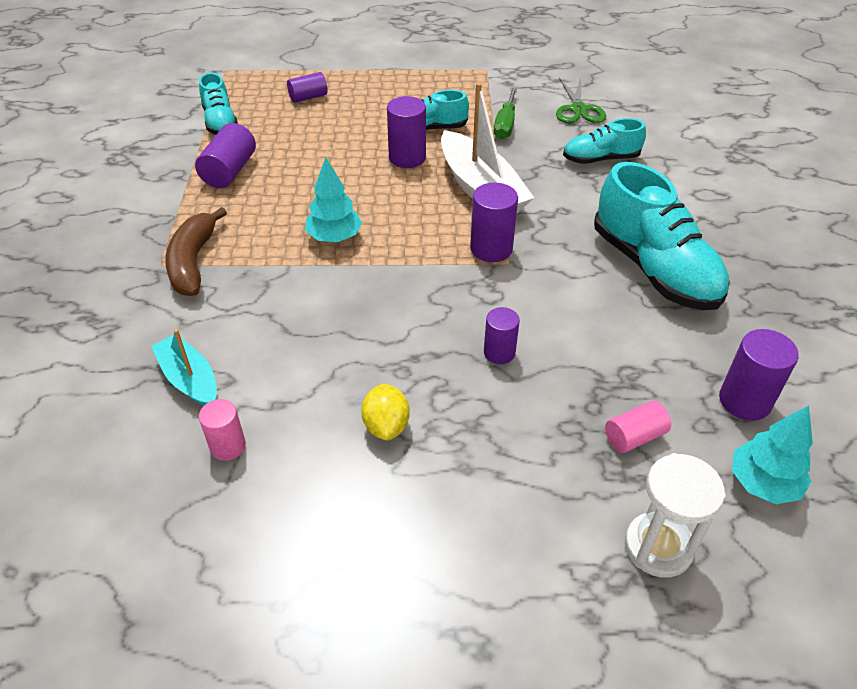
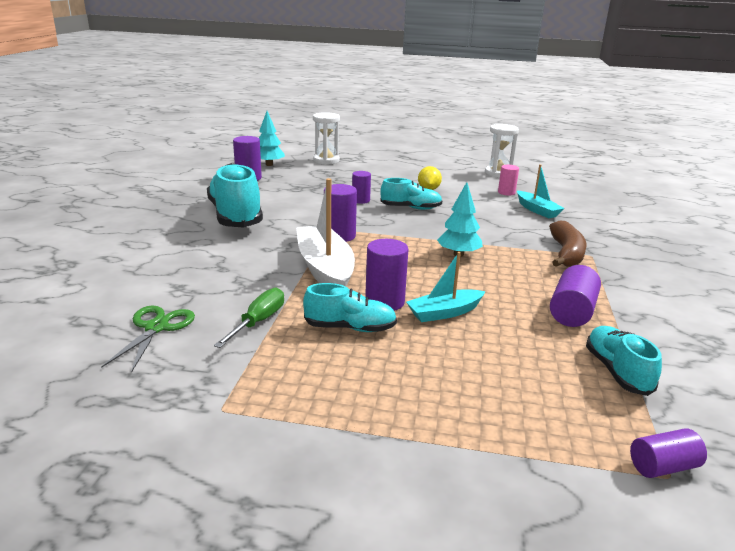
camera: 170 degrees left, 20 degrees down
purple cylinder [287,72,328,103] -> purple cylinder moved to [630,428,707,478]
turquoise shoe [563,118,646,164] -> turquoise shoe moved to [380,178,442,210]
pink cylinder [605,401,671,453] -> none
none -> turquoise boat [406,252,486,322]
none -> white hourglass [485,124,519,178]

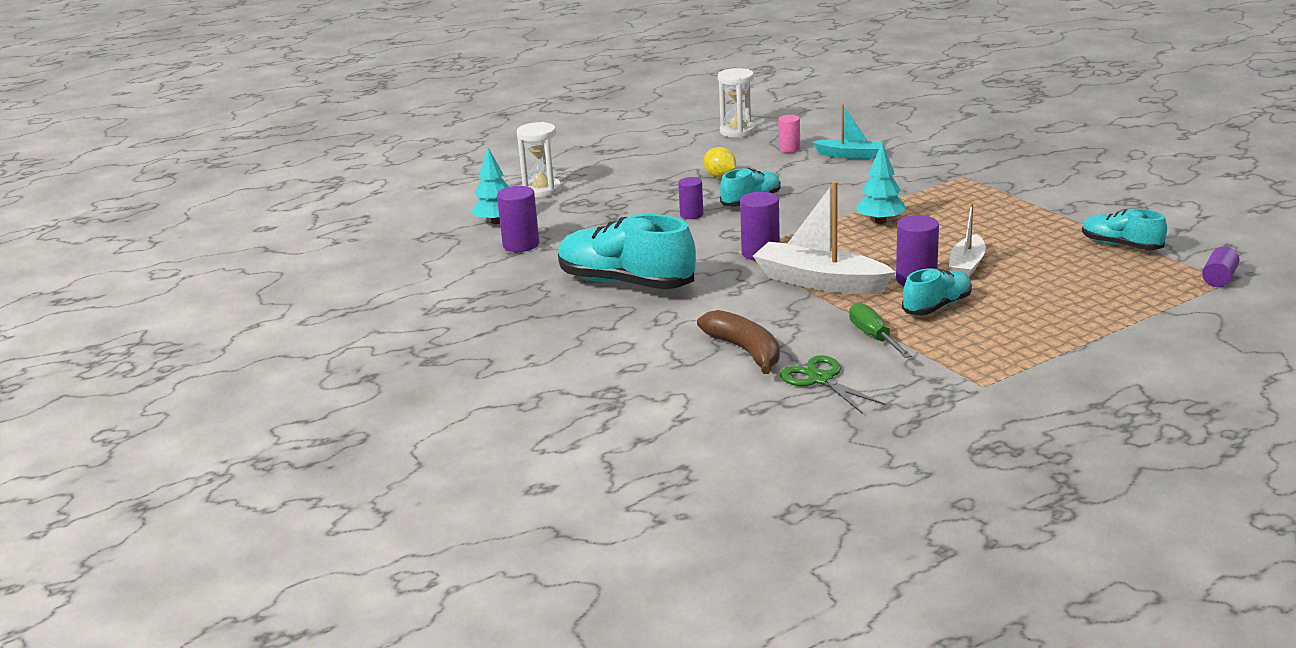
camera: 40 degrees left, 0 degrees up
turquoise boat [406,252,486,322] -> white boat [949,203,986,277]
brown banana [549,221,587,267] -> brown banana moved to [697,310,780,374]
purple cylinder [550,265,601,327] -> none

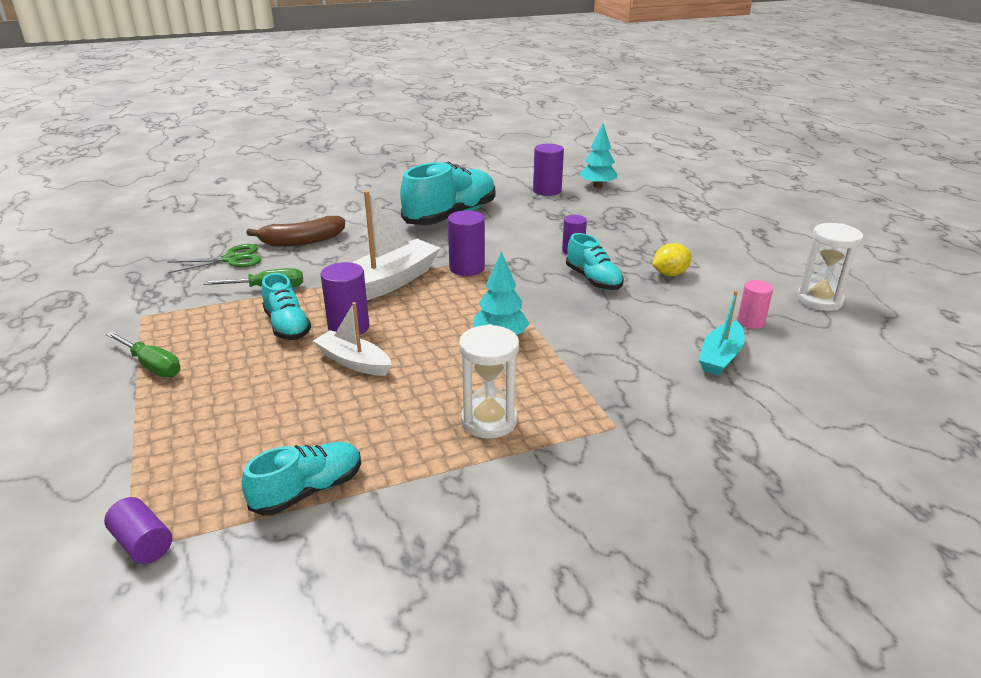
camera: 100 degrees right, 5 degrees up
white hourglass [517,122,561,197] -> white hourglass moved to [459,324,519,439]
none -> green screwdriver [106,331,181,377]

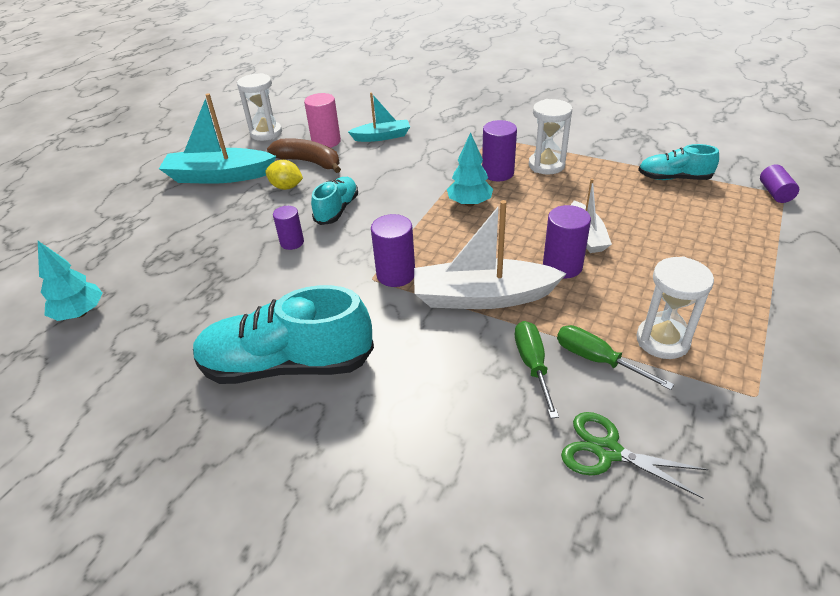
camera: 130 degrees left, 10 degrees up
green screwdriver [106,331,181,377] -> green screwdriver moved to [515,321,559,419]
brown banana [246,216,345,247] -> brown banana moved to [267,138,341,173]
turquoise shoe [262,273,311,340] -> none
purple cylinder [533,143,564,196] -> purple cylinder moved to [482,120,517,181]
pink cylinder [737,280,773,329] -> pink cylinder [304,93,341,148], size x1.52
none -> turquoise boat [159,93,276,184]
none -> white hourglass [636,256,714,359]

